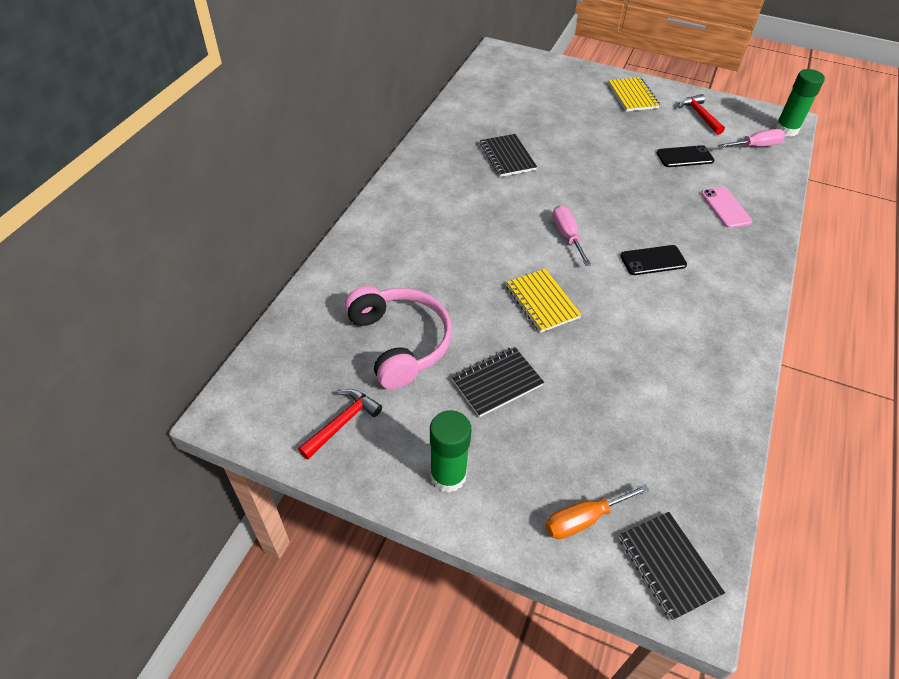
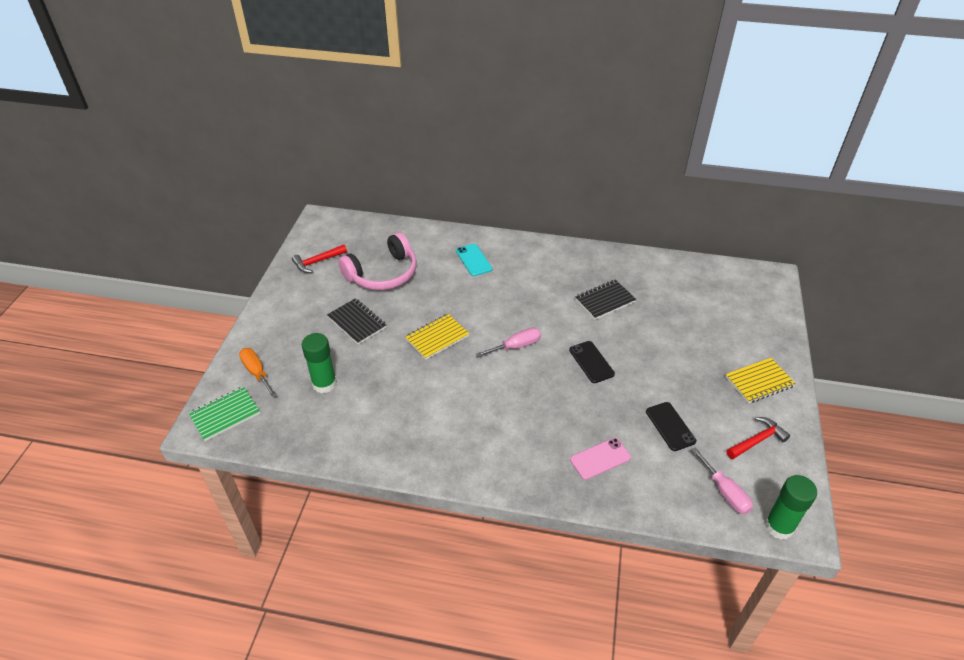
camera: 80 degrees right, 5 degrees down
red hammer [298,389,382,459] -> red hammer turned 120 degrees clockwise [292,244,347,273]
green glue stick [430,410,471,493] -> green glue stick moved to [302,333,337,393]
black notebook [619,512,725,621] -> green notebook [189,386,260,441]
black phone [620,245,687,275] -> black phone moved to [569,341,615,383]
none -> turquoise phone [456,244,492,276]

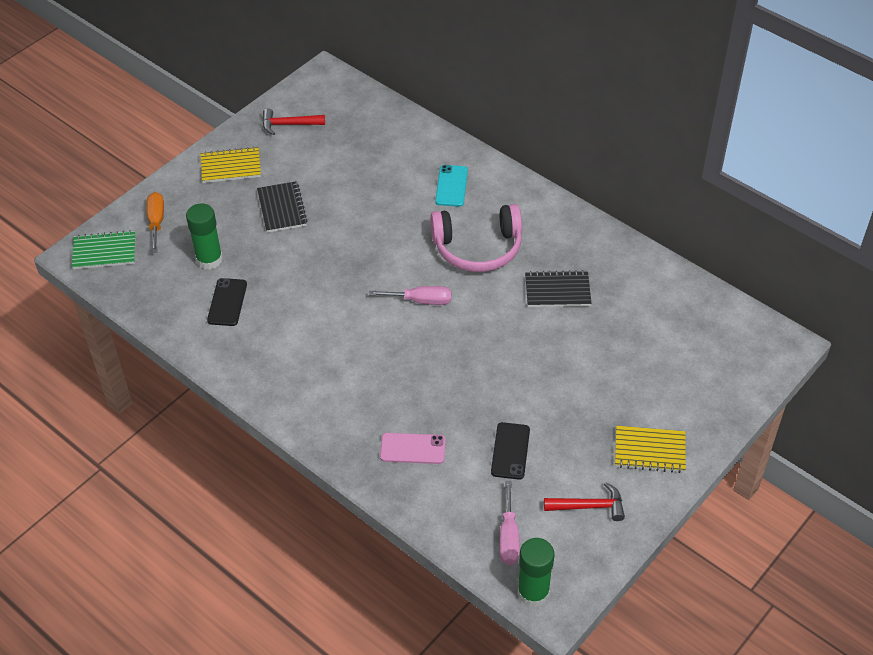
camera: 30 degrees right, 5 degrees up
pink headphones [338,232,417,290] -> pink headphones moved to [430,204,522,272]
yellow notebook [405,314,469,360] -> yellow notebook moved to [201,146,261,183]
black phone [569,341,615,383] -> black phone moved to [207,278,247,326]

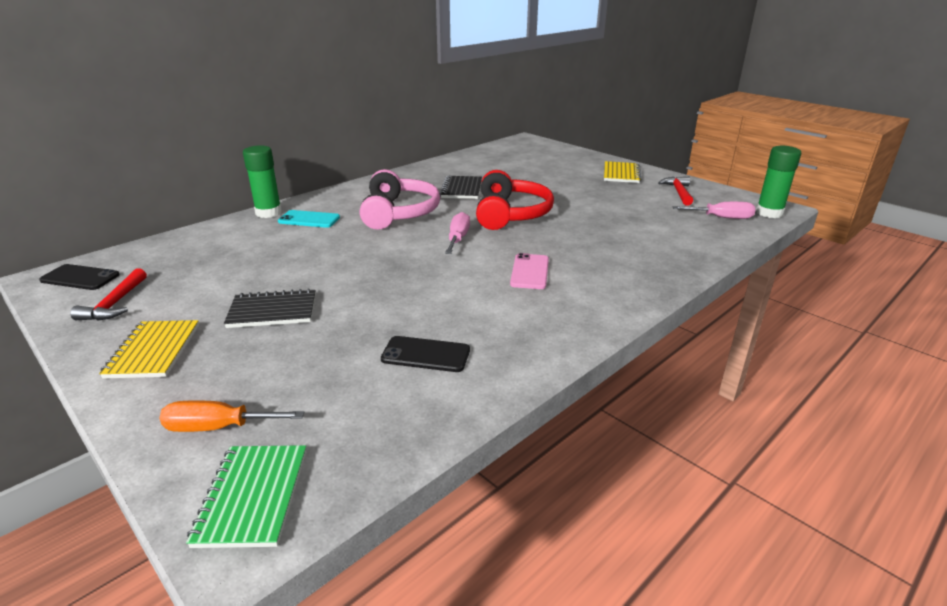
camera: 85 degrees left, 20 degrees down
green glue stick [186,204,223,270] -> green glue stick moved to [243,145,282,218]
pink phone [380,433,446,464] -> pink phone moved to [510,253,549,289]
black phone [491,422,530,480] -> black phone moved to [39,264,120,290]
none -> red headphones [476,170,554,230]

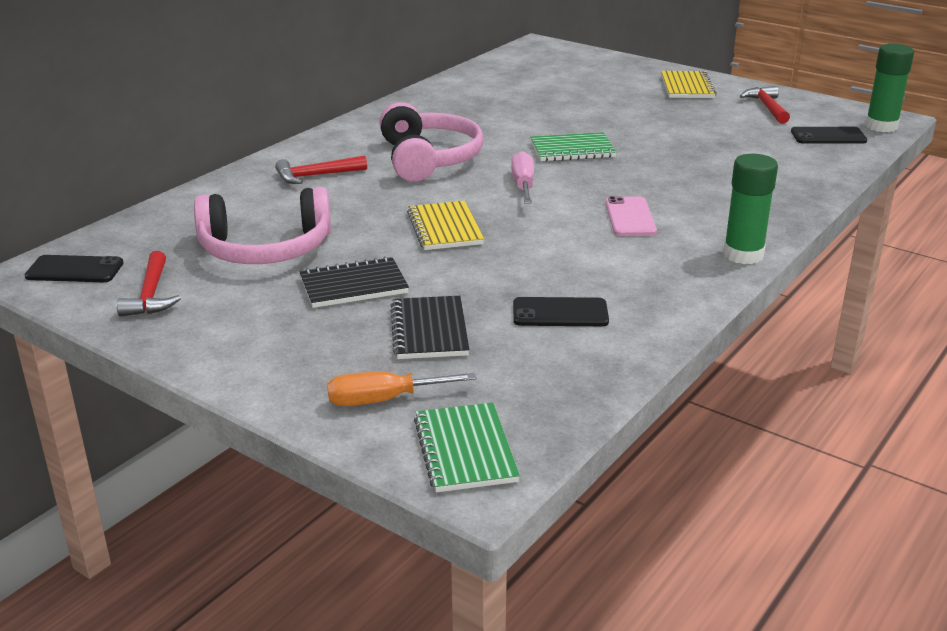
camera: 10 degrees left, 0 degrees up
yellow notebook [99,320,199,379] -> yellow notebook moved to [407,201,484,250]
green glue stick [243,145,282,218] -> green glue stick moved to [723,154,778,264]
turquoise phone [278,210,340,228] -> red hammer [275,155,367,184]
black notebook [440,176,482,199] -> black notebook moved to [390,296,470,359]
red headphones [476,170,554,230] -> green notebook [530,132,617,162]
pink screwdriver [673,202,755,219] -> black phone [791,127,867,144]
none -> pink headphones [194,187,331,264]

